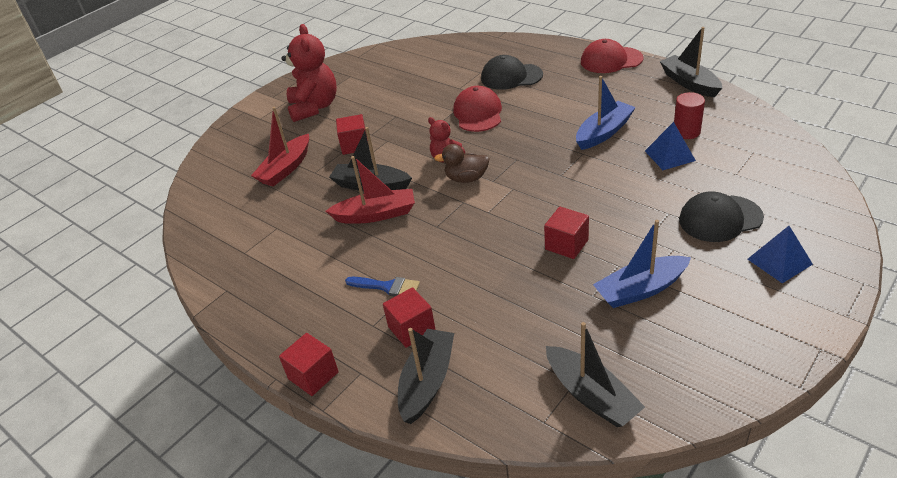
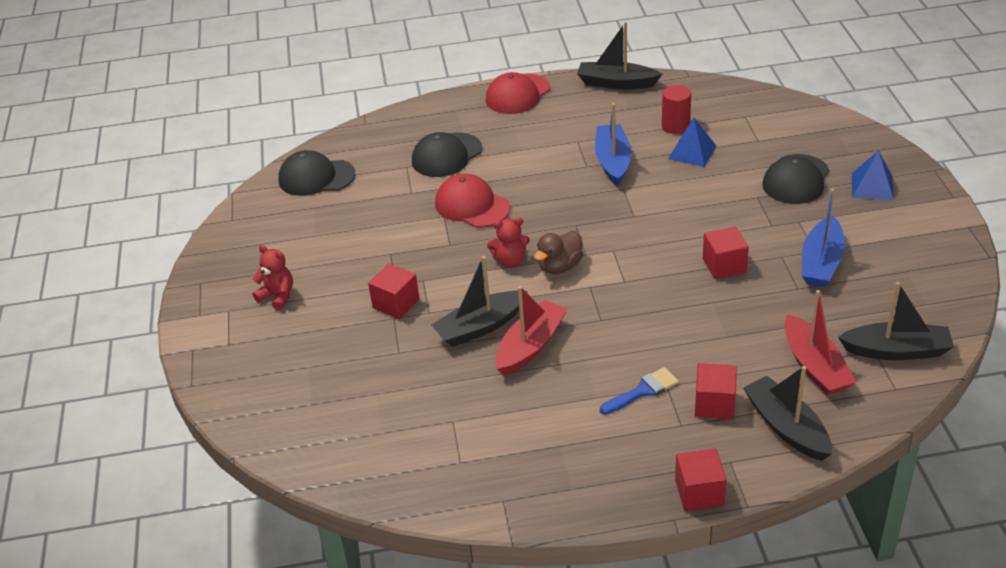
camera: 50 degrees left, 0 degrees up
red boat [251,107,309,187] -> red boat moved to [785,290,856,395]
red teddy bear [282,24,337,122] -> red teddy bear [252,245,293,310], size x0.52
none -> black cap [278,150,356,196]

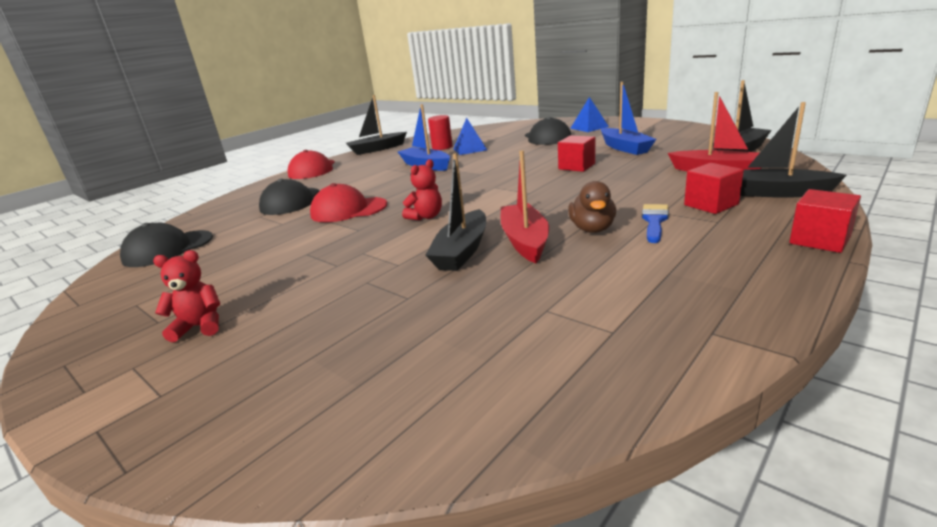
camera: 40 degrees left, 15 degrees down
red cube [368,264,420,319] -> none
brown duck [534,231,583,274] -> brown duck moved to [568,181,616,233]

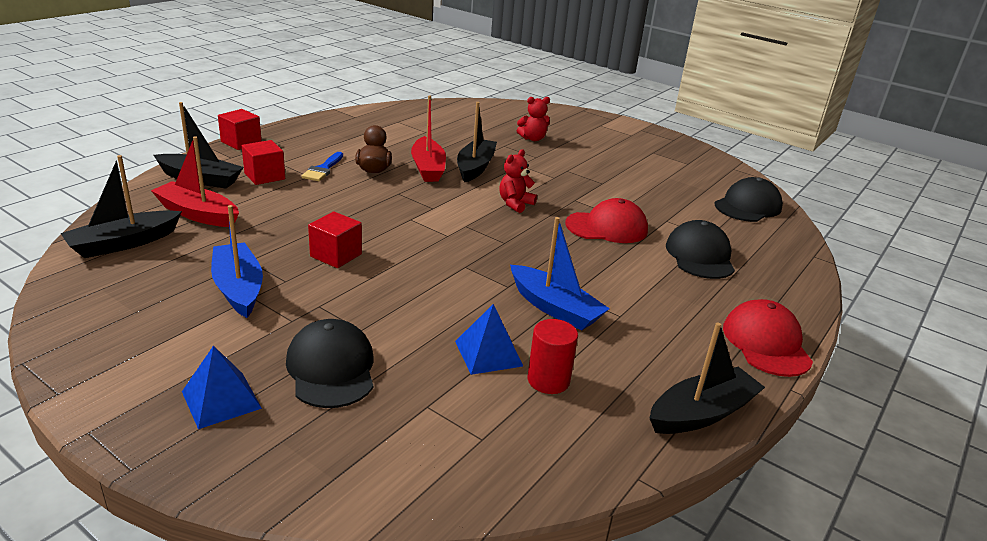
camera: 170 degrees right, 5 degrees up
red teddy bear [153,250,220,342] -> red teddy bear moved to [516,97,550,141]

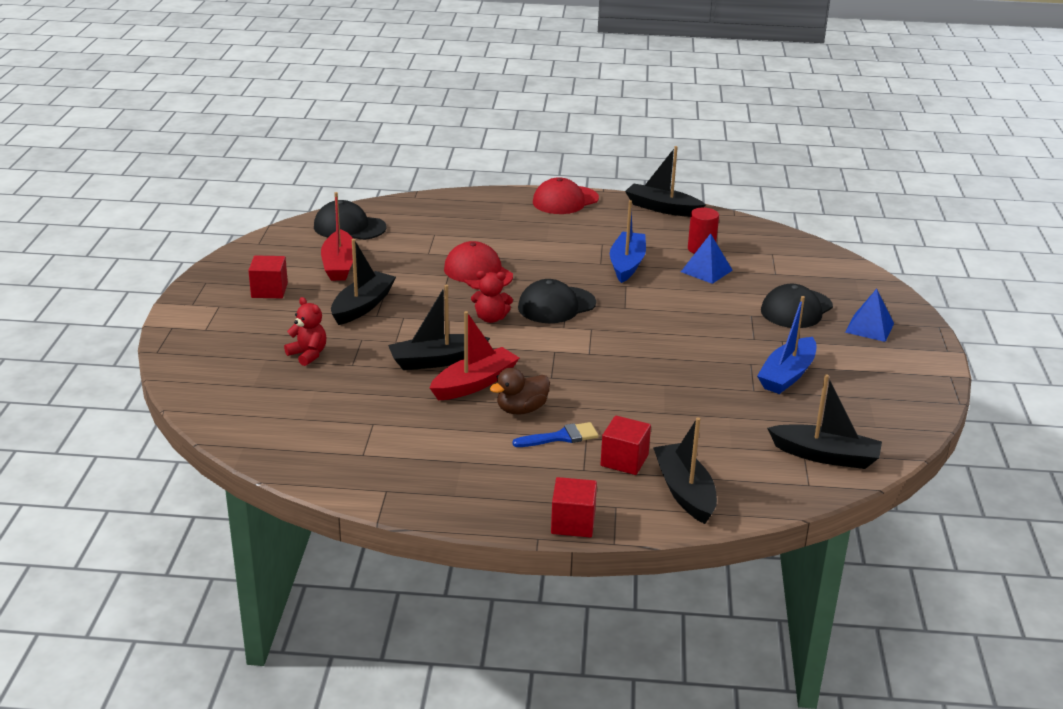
camera: 120 degrees left, 0 degrees up
red boat [151,136,239,227] -> red boat moved to [321,192,353,281]
red cube [308,212,362,268] -> red cube moved to [248,255,288,298]
black cap [666,220,735,279] -> black cap moved to [518,279,596,323]
none -> black boat [331,239,396,325]

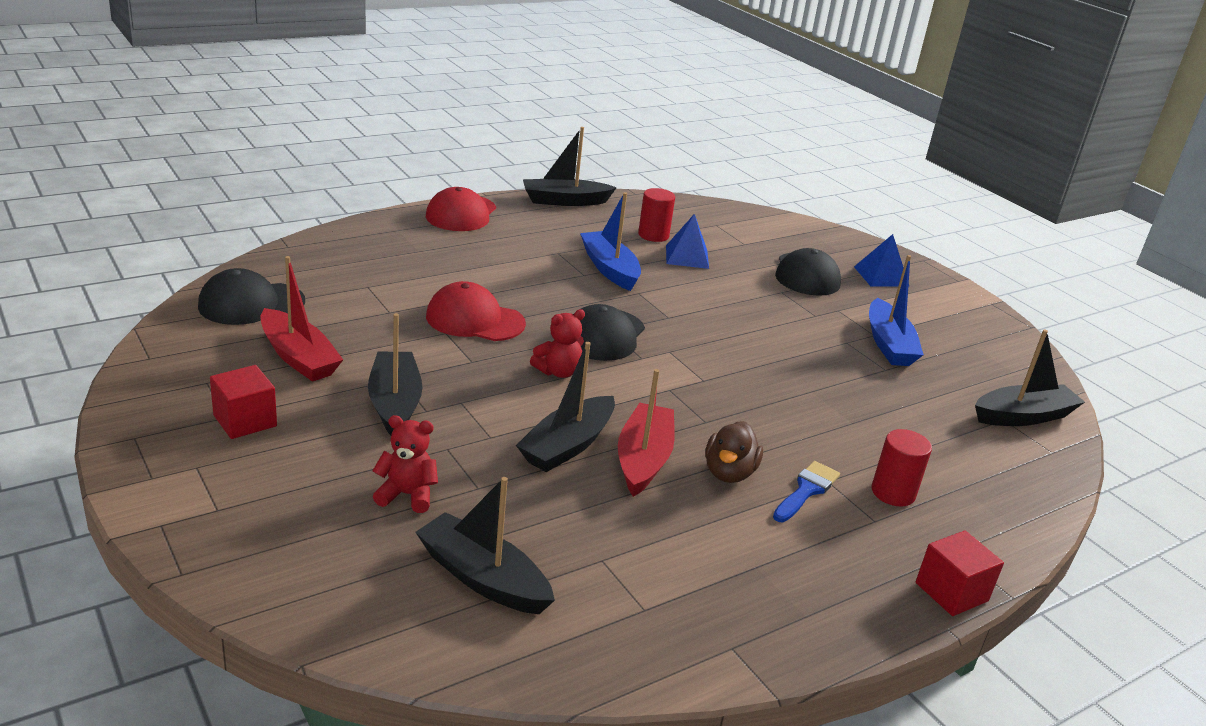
camera: 40 degrees left, 0 degrees up
red cube [600,415,651,475] -> red cylinder [872,429,932,506]
black boat [653,417,717,524] -> black boat moved to [415,477,555,614]

